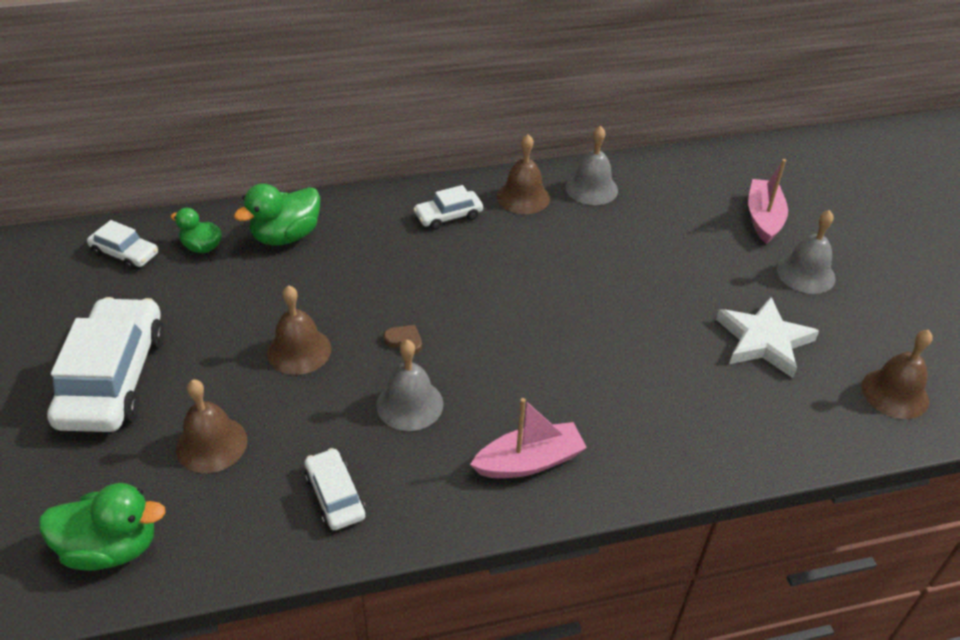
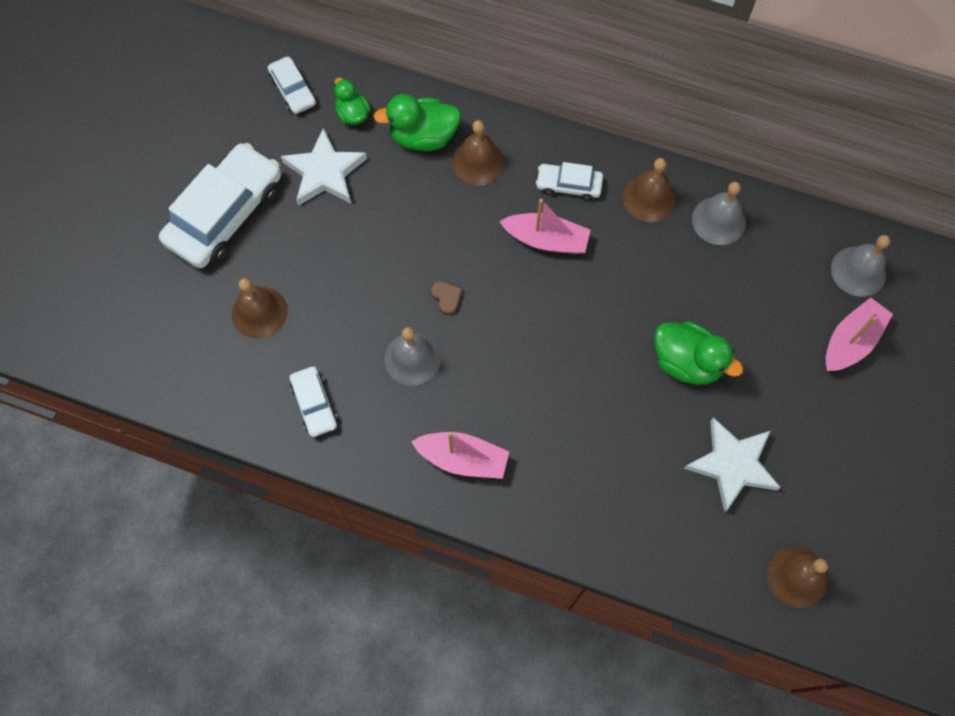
camera: 35 degrees right, 25 degrees up
green duck [39,483,166,571] -> green duck moved to [654,321,743,385]
brown bell [267,285,331,375] -> brown bell moved to [452,120,505,186]
white car [304,448,366,530] -> white car turned 150 degrees clockwise [290,366,338,437]
grey bell [777,210,836,294] -> grey bell moved to [831,235,890,297]
none -> white star [281,128,367,206]
none -> pink boat [499,199,590,254]

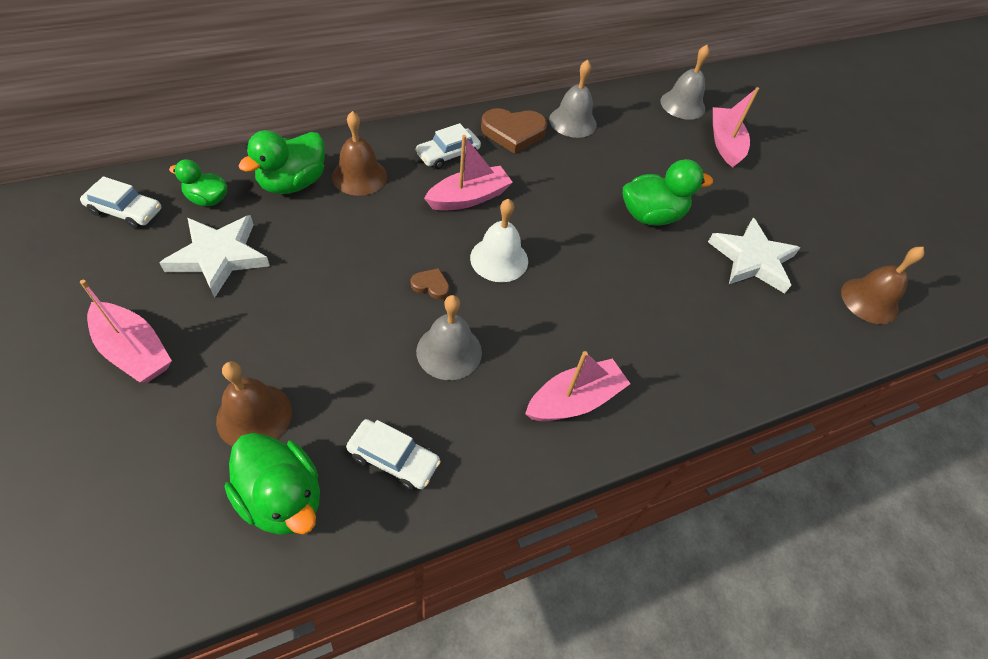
camera: 50 degrees left, 15 degrees down
white car [159,143,281,268] -> pink boat [80,280,172,382]
brown bell [623,158,676,222] -> brown heart [481,108,547,154]
none -> green duck [225,433,320,535]
none -> white bell [470,199,528,282]

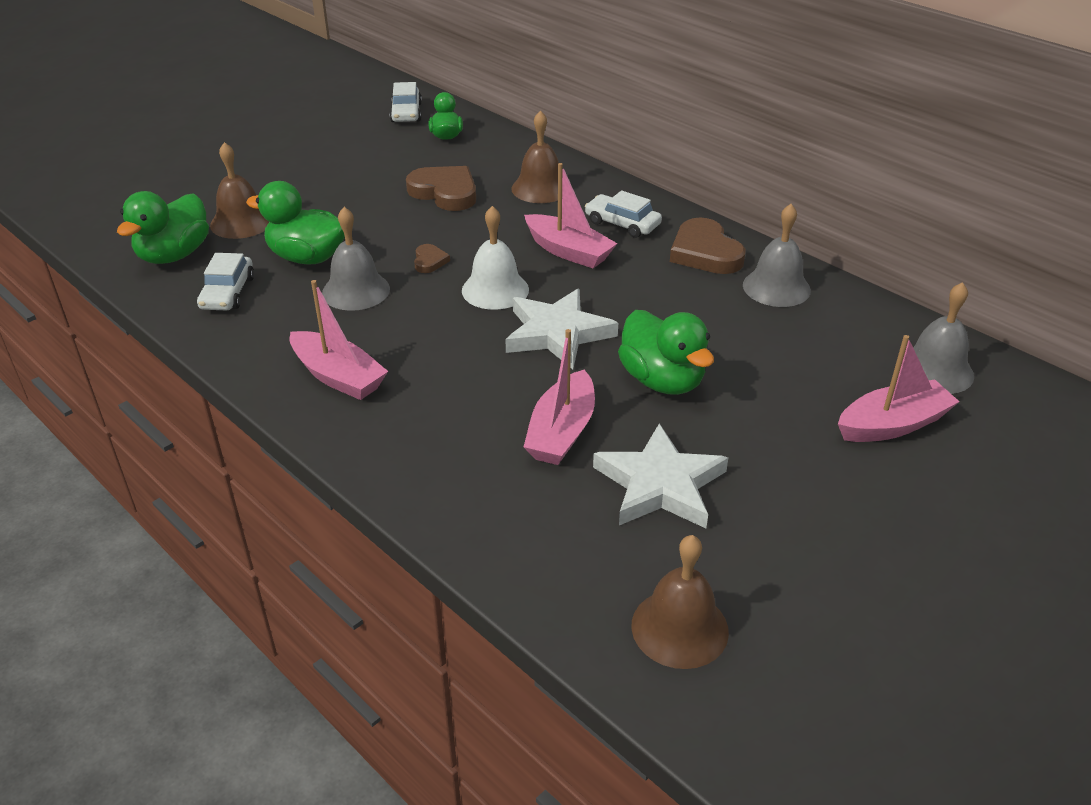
camera: 75 degrees right, 15 degrees down
pink boat [80,280,172,382] -> pink boat moved to [524,329,595,465]
white star [159,215,270,298] -> white star moved to [505,289,618,370]
green duck [238,130,325,194] -> green duck moved to [246,181,345,264]
none -> brown heart [406,166,476,211]

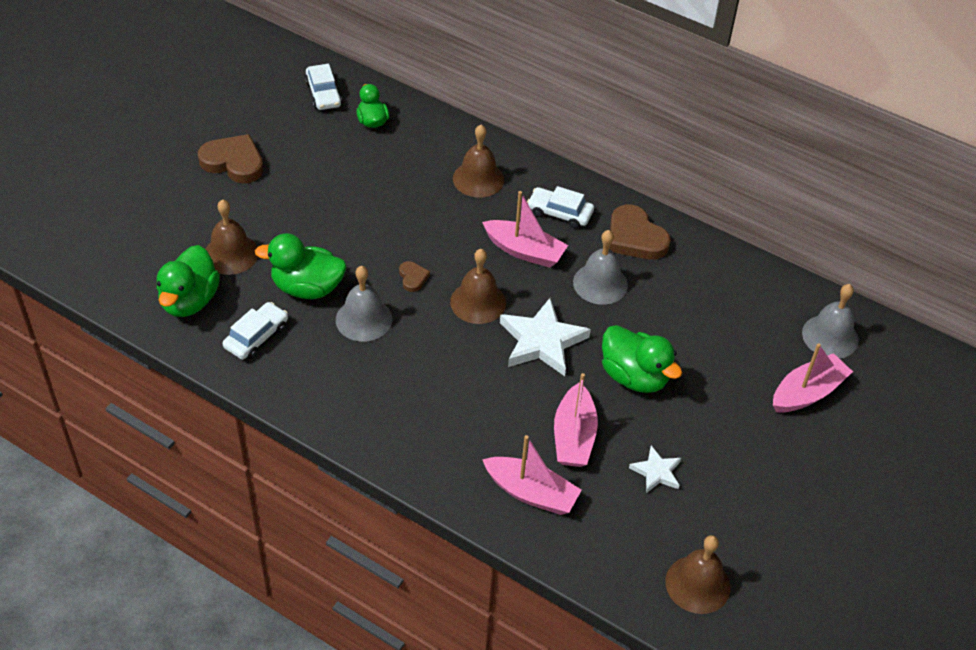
camera: 15 degrees left, 10 degrees up
white car [197,253,254,310] -> white car turned 135 degrees counterclockwise [223,302,288,360]
pink boat [290,280,388,400] -> pink boat moved to [482,435,582,515]
brown heart [406,166,476,211] -> brown heart moved to [198,134,264,183]
white bell [462,206,529,310] -> brown bell [450,249,506,324]
white star [593,424,728,528] -> white star [629,446,681,493], size x0.54
grey bell [743,204,811,307] -> grey bell moved to [573,230,628,305]

